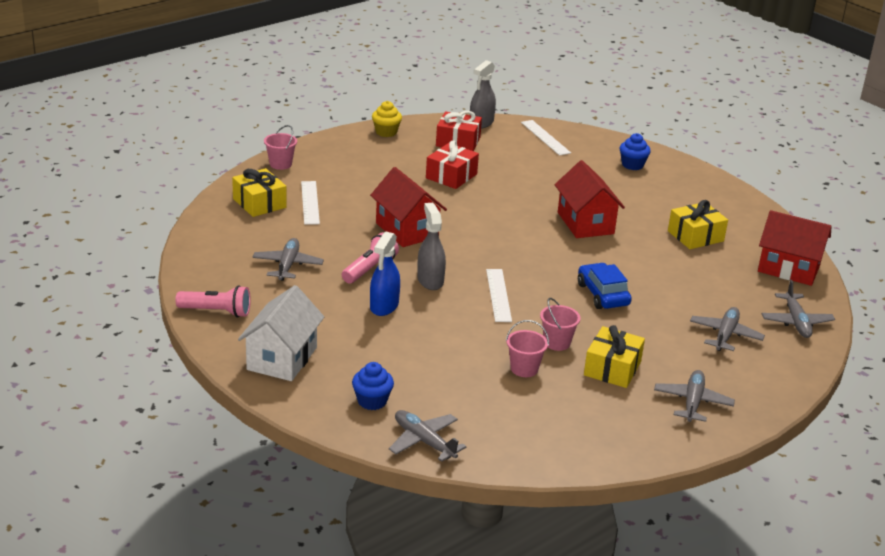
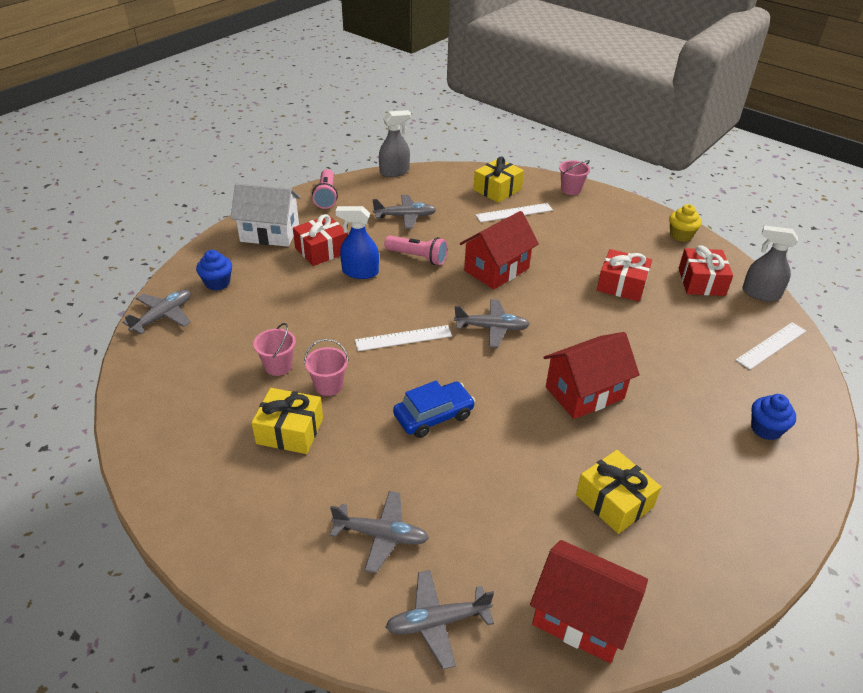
camera: 80 degrees right, 10 degrees up
grey spray bottle [417,203,446,290] -> grey spray bottle moved to [379,110,411,177]
grey plane [654,370,735,422] -> grey plane moved to [454,299,530,348]
red house [758,210,832,286] -> red house turned 75 degrees counterclockwise [530,540,648,663]
none -> red gift [293,214,348,266]

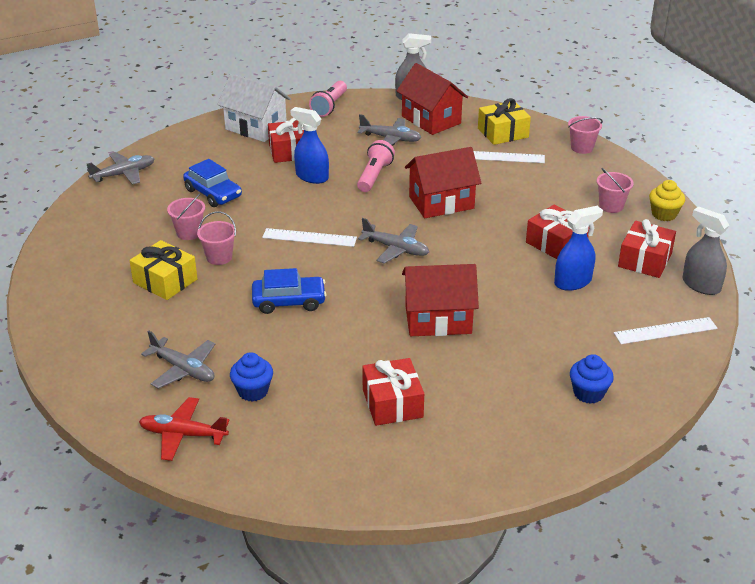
camera: 25 degrees right, 5 degrees down
blue cupcake [196,250,232,291] -> blue cupcake moved to [230,352,273,402]
pink flashlight [384,235,448,265] -> pink flashlight turned 120 degrees counterclockwise [357,140,395,192]
grey plane [385,570,494,669] -> red plane [139,397,230,461]
red house [530,540,648,663] -> red house moved to [397,63,468,135]
yellow gift [576,450,661,534] -> red gift [362,358,424,426]
none -> blue car [183,159,242,207]
none -> blue spray bottle [554,206,603,291]
none -> pink bucket [597,168,634,213]

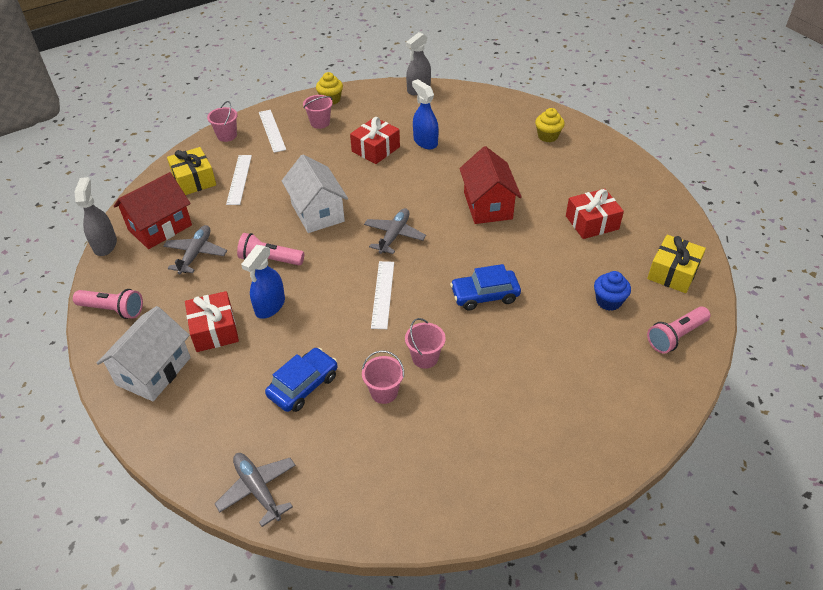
camera: 95 degrees left, 10 degrees up
yellow gift [129,240,197,300] -> yellow gift moved to [647,235,706,293]
red plane [139,397,230,461] -> pink flashlight [647,307,711,354]
grey plane [141,331,215,389] -> none
blue car [252,268,327,314] -> blue car turned 90 degrees counterclockwise [450,264,521,311]
red house [405,147,481,218] -> white house [282,155,348,233]
blue cupcake [570,354,614,404] -> yellow cupcake [535,108,565,142]
white ruler [614,317,717,344] -> white ruler moved to [259,110,286,153]
red gift [618,219,676,278] -> none

